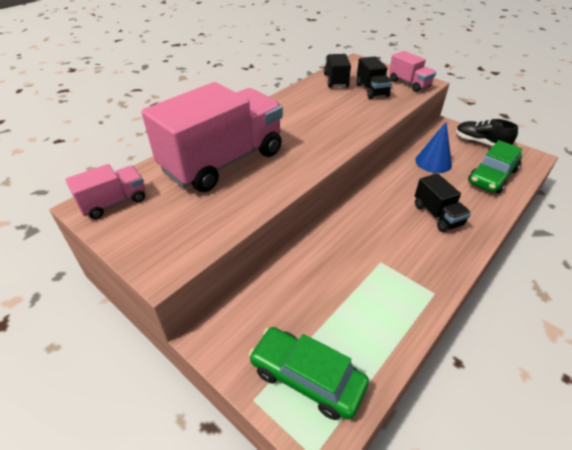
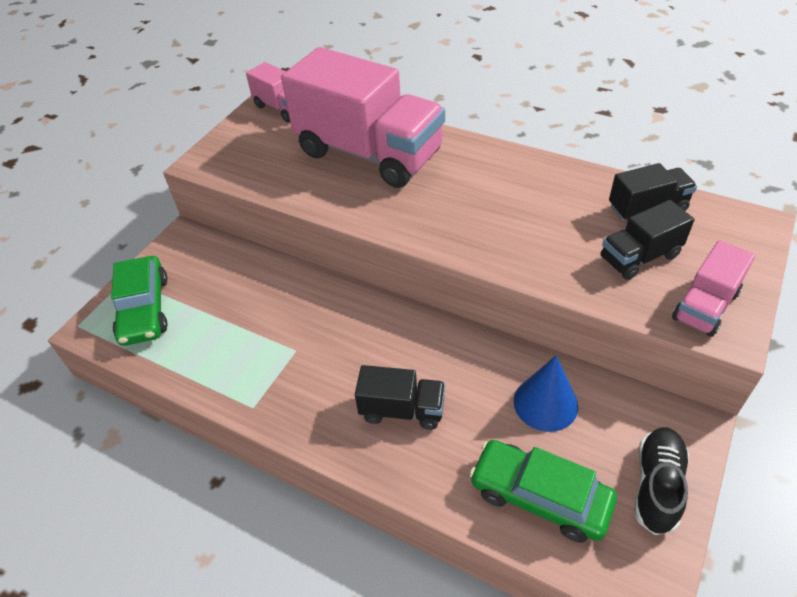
camera: 80 degrees right, 5 degrees up
green car [249,327,369,420] -> green car turned 150 degrees clockwise [111,256,168,346]
black truck [415,173,471,232] -> black truck turned 135 degrees counterclockwise [355,365,445,430]

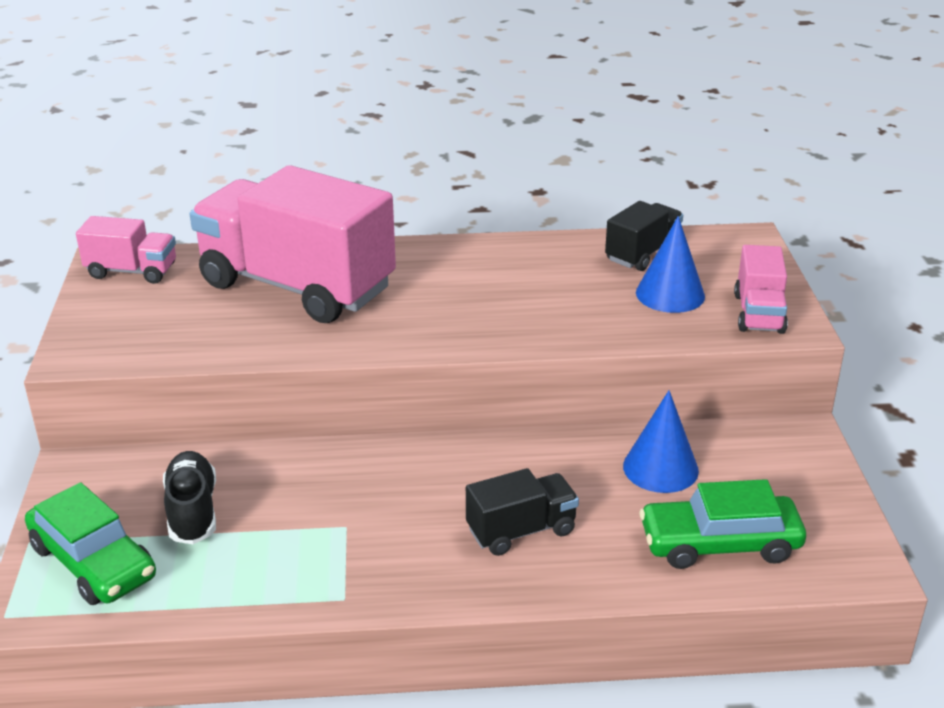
camera: 35 degrees left, 15 degrees down
pink truck [281,47,445,188] -> pink truck turned 150 degrees counterclockwise [190,165,396,323]
black truck [601,200,694,280] -> blue cone [636,216,705,313]
black shoe [634,427,689,535] -> black shoe moved to [163,451,216,544]

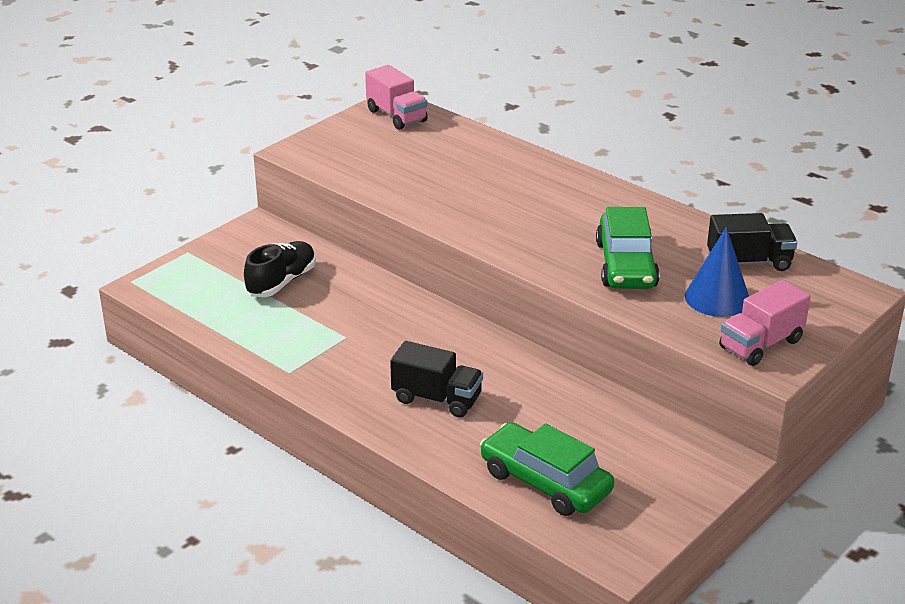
camera: 45 degrees right, 0 degrees up
green car [25,482,156,605] -> green car moved to [596,207,660,289]
pink truck [190,165,396,323] -> none
blue cone [623,390,699,493] -> none

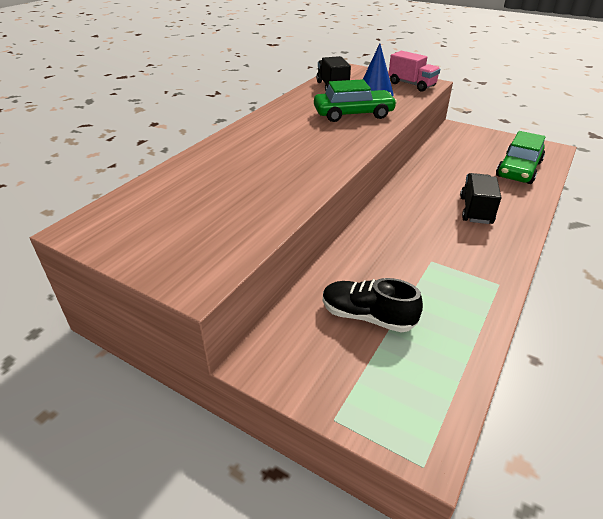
camera: 100 degrees left, 5 degrees up
pink truck [365,65,428,130] -> none

